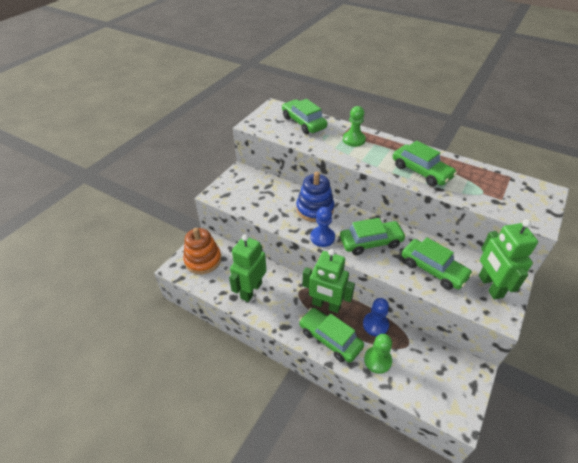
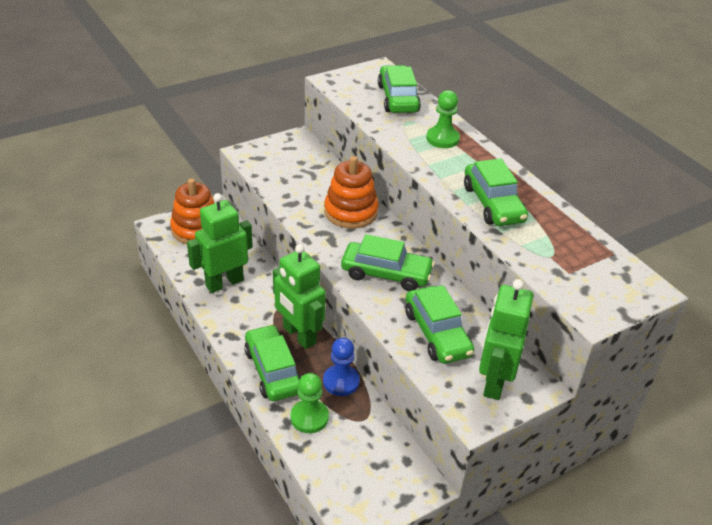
camera: 25 degrees right, 5 degrees down
blue stacking toy [296,172,334,222] -> orange stacking toy [324,156,378,229]
blue pawn [310,207,335,247] -> none

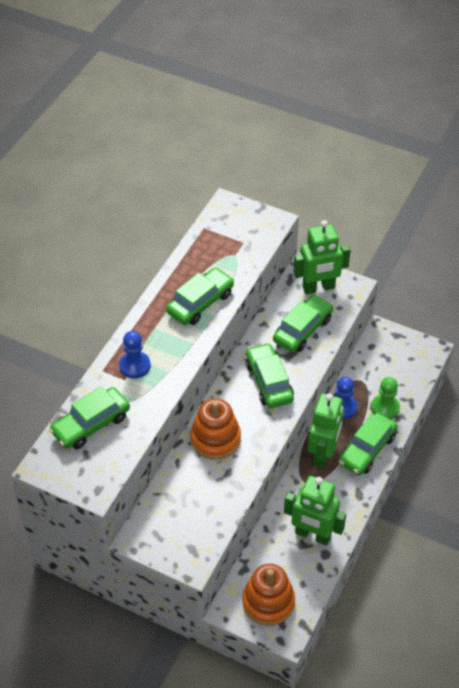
camera: 120 degrees left, 10 degrees up
green pawn [426,90,460,148] -> blue pawn [119,331,151,379]

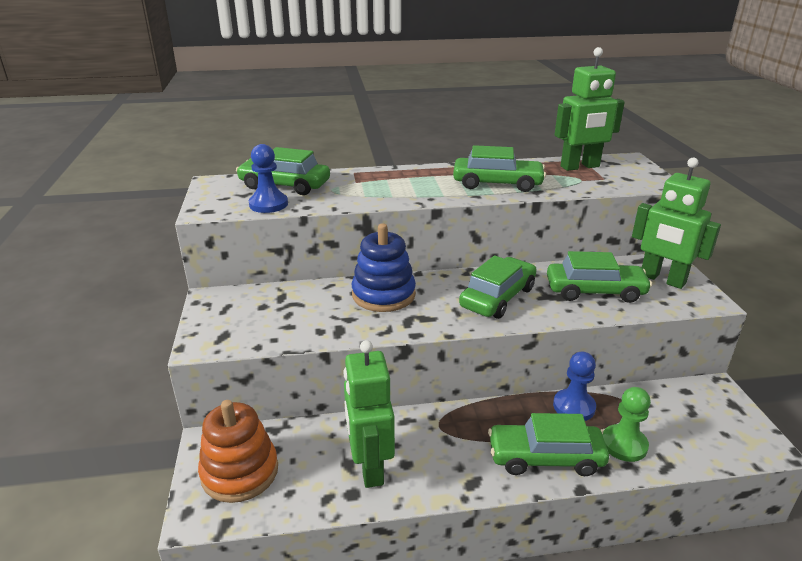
camera: 55 degrees right, 20 degrees down
blue pawn [119,331,151,379] -> blue pawn moved to [249,144,288,213]
orange stacking toy [190,398,241,460] -> blue stacking toy [352,223,416,312]
green robot [308,393,344,468] -> green robot moved to [554,47,625,171]

